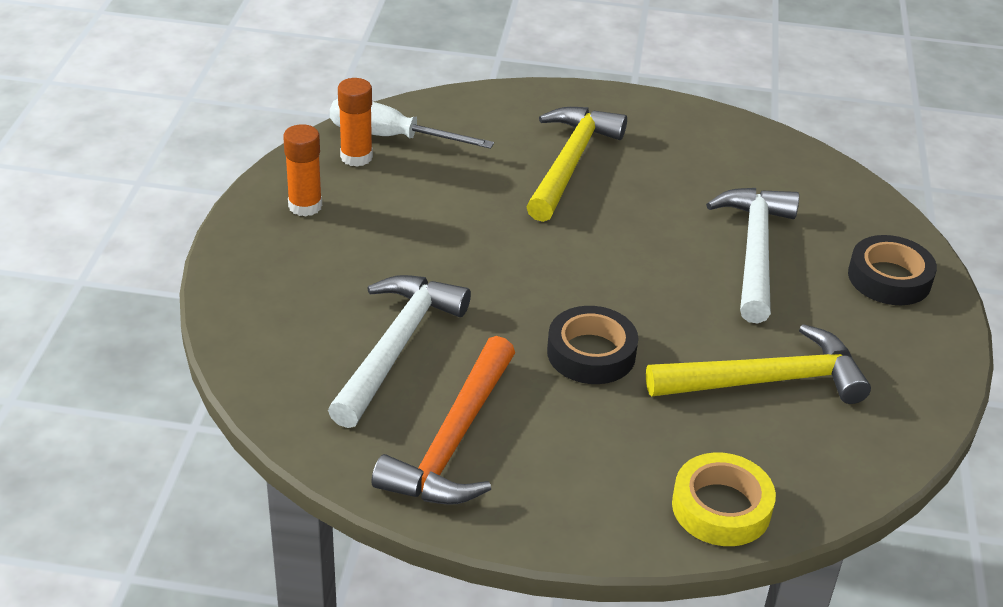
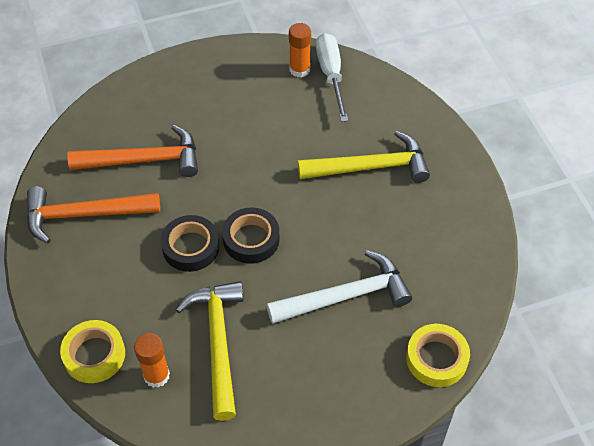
camera: 65 degrees right, 15 degrees up
orange glue stick [283,124,322,217] -> orange glue stick moved to [134,333,170,388]
white hammer [328,275,471,428] -> orange hammer [67,125,198,177]
yellow hammer [646,324,871,404] -> yellow hammer turned 150 degrees counterclockwise [176,281,244,421]
black tape [848,235,937,305] -> black tape moved to [222,207,280,264]
none -> yellow tape [406,324,470,387]

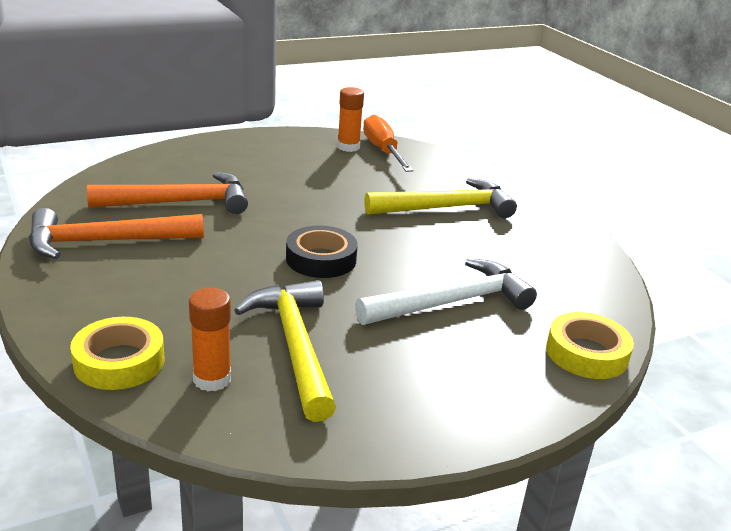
camera: 10 degrees left, 25 degrees down
black tape [161,215,219,272] -> none
white screwdriver [316,33,348,122] -> orange screwdriver [363,115,413,172]

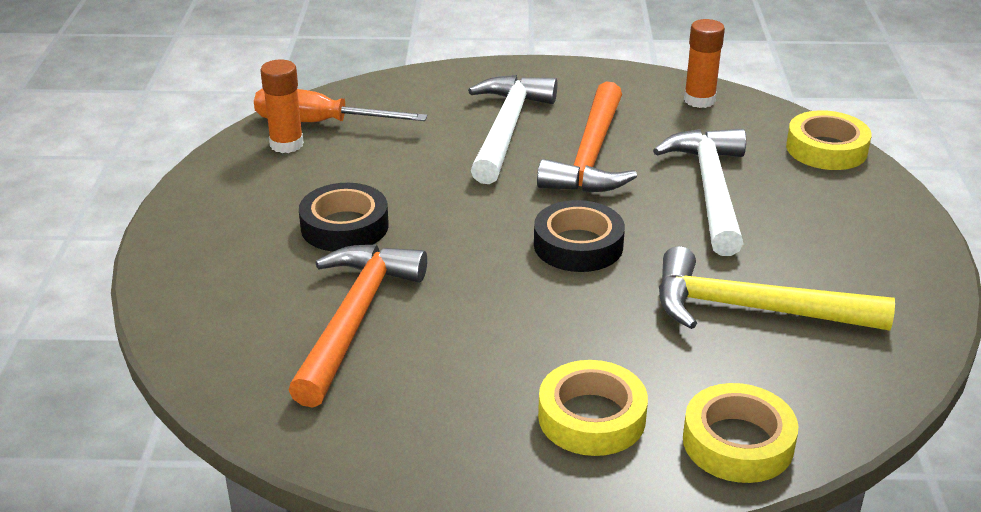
camera: 60 degrees left, 5 degrees up
orange hammer [29,208,204,259] -> orange hammer moved to [537,82,637,193]
orange glue stick [189,288,231,391] -> orange glue stick moved to [684,19,725,108]
yellow hammer [364,178,517,218] -> white hammer [468,75,557,184]
none -> black tape [299,183,389,252]
none -> yellow tape [538,360,648,456]

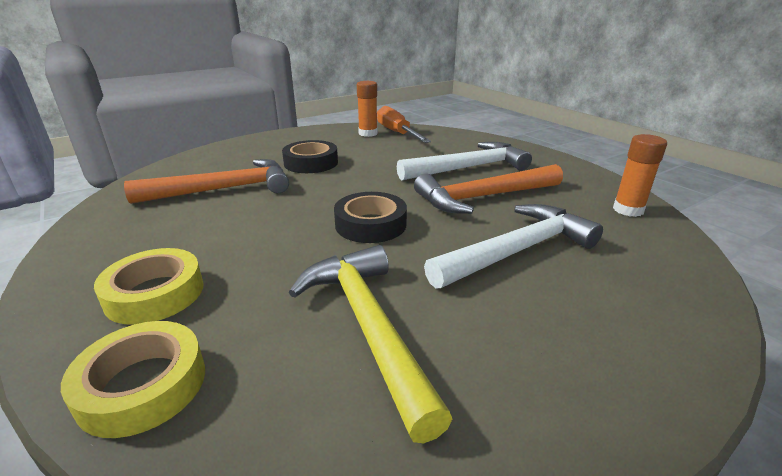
camera: 55 degrees right, 5 degrees down
yellow tape [786,110,872,170] -> none

